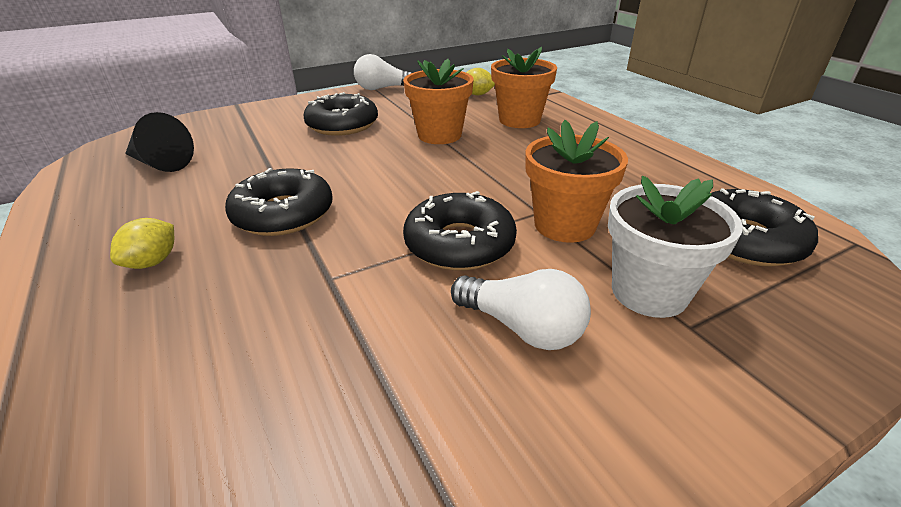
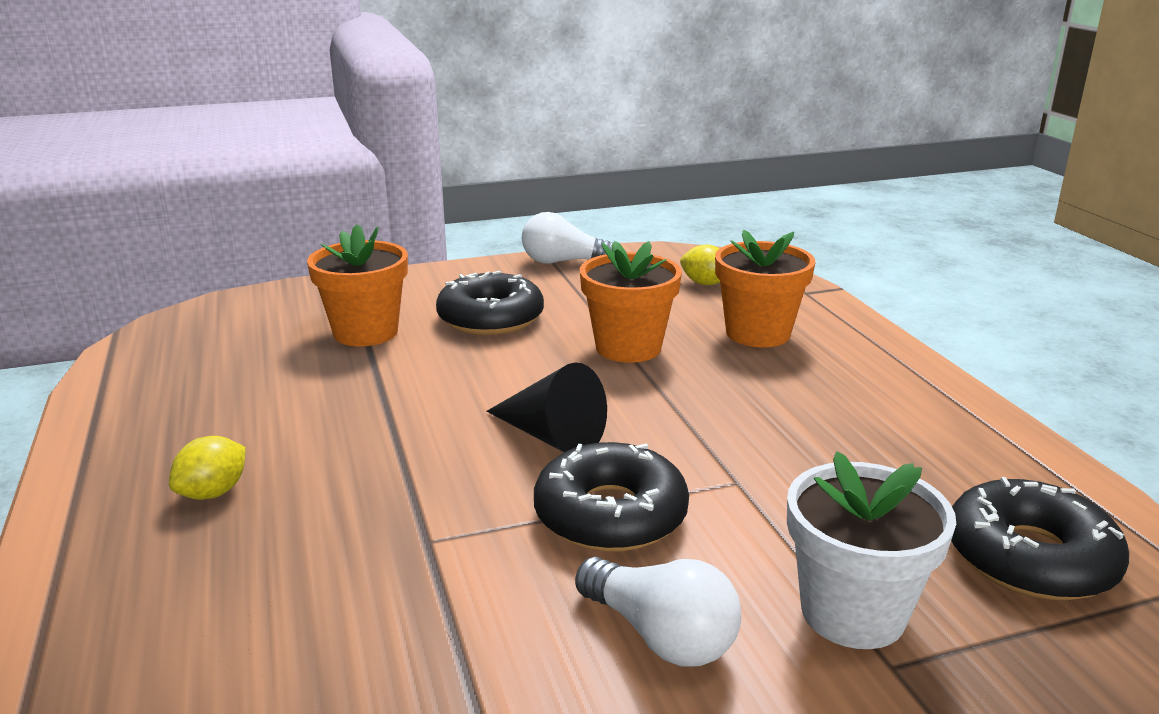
camera: 10 degrees right, 10 degrees down
black cone [125,112,194,172] -> black cone moved to [486,363,607,452]
black donut [225,168,333,236] -> none
orange flower pot [525,120,628,243] -> orange flower pot moved to [307,224,408,347]

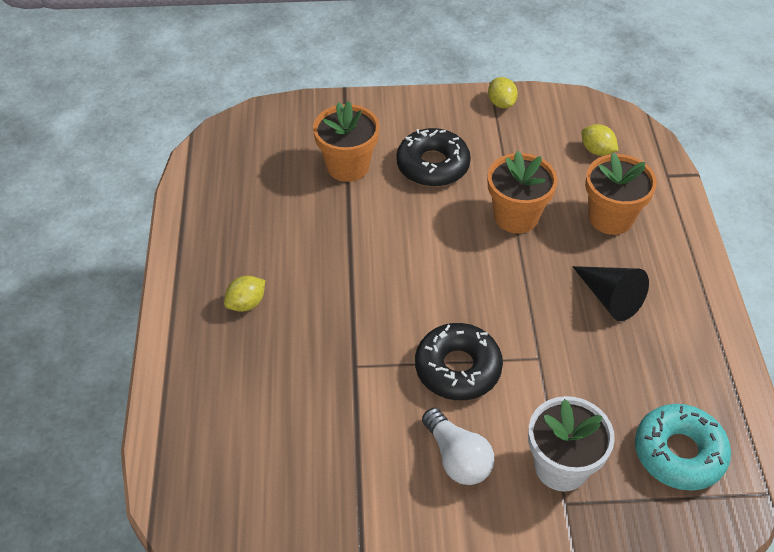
camera: 15 degrees right, 25 degrees up
black cone [486,363,607,452] -> black cone moved to [572,266,649,321]
white light bulb [522,212,613,264] -> yellow lemon [488,77,518,108]
black donut [951,477,1129,600] -> turquoise donut [635,404,731,491]

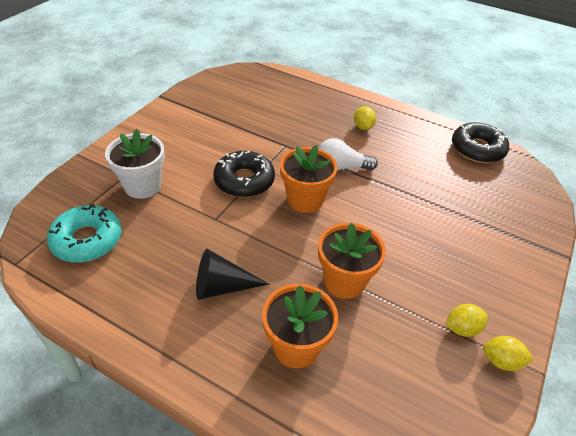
camera: 120 degrees right, 5 degrees down
orange flower pot [313,101,380,182] -> orange flower pot moved to [280,145,338,213]
black donut [396,128,471,187] -> black donut moved to [452,122,509,163]
white light bulb [422,408,494,485] -> white light bulb moved to [318,138,378,170]
yellow lemon [581,124,618,156] -> yellow lemon moved to [445,304,488,337]

